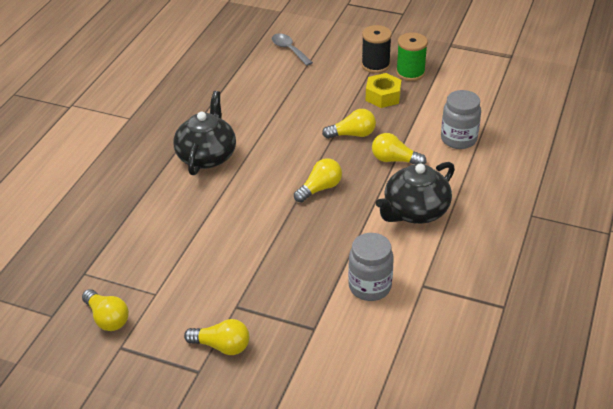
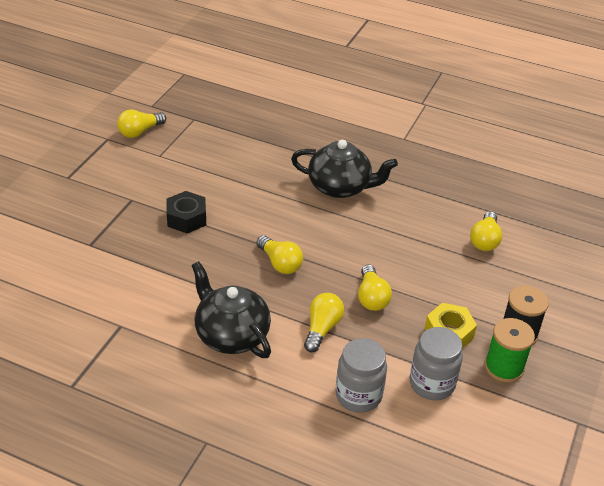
camera: 90 degrees right, 0 degrees up
yellow light bulb [184,319,249,355] -> yellow light bulb moved to [470,211,502,251]
grey spoon [272,33,313,66] -> none
grey jar [348,233,394,301] -> grey jar moved to [410,327,463,400]
none -> black nut [167,191,206,233]

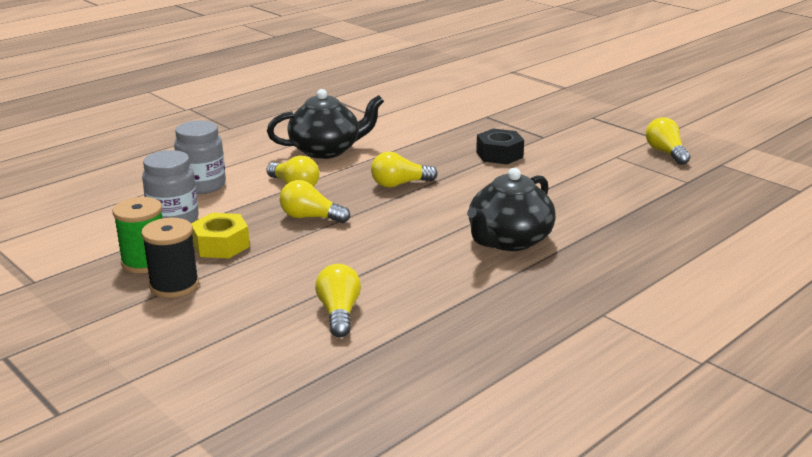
camera: 115 degrees right, 15 degrees down
yellow light bulb [470,211,502,251] -> yellow light bulb turned 45 degrees clockwise [315,264,361,337]

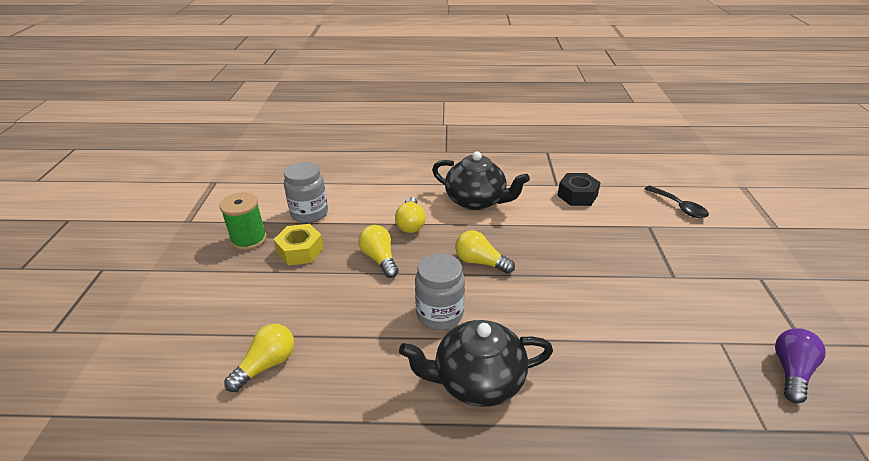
camera: 45 degrees right, 10 degrees up
black spool [141,218,199,298] -> none
grey jar [174,120,226,194] -> grey jar moved to [415,253,465,330]
black nut [476,129,524,164] -> black nut moved to [557,173,601,206]
yellow light bulb [646,117,690,165] -> purple light bulb [775,328,826,403]
none -> black spoon [645,185,709,218]

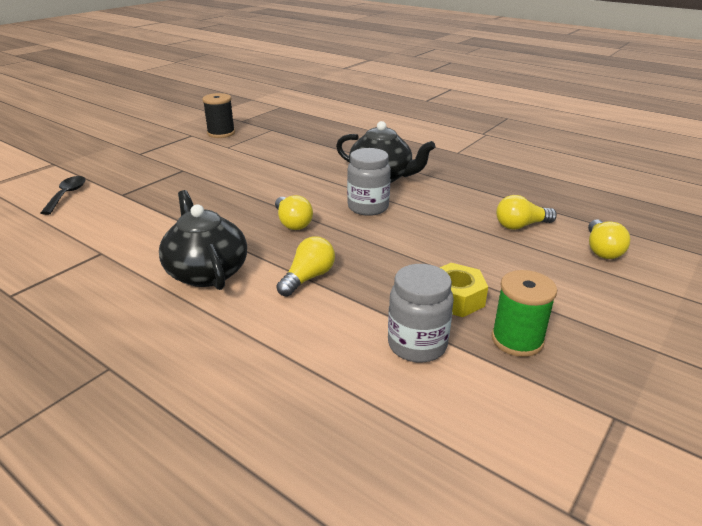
camera: 145 degrees left, 5 degrees down
yellow light bulb [358,225,399,278] -> yellow light bulb moved to [588,219,630,259]
black nut [557,173,601,206] -> none
purple light bulb [775,328,826,403] -> black spool [202,93,235,138]

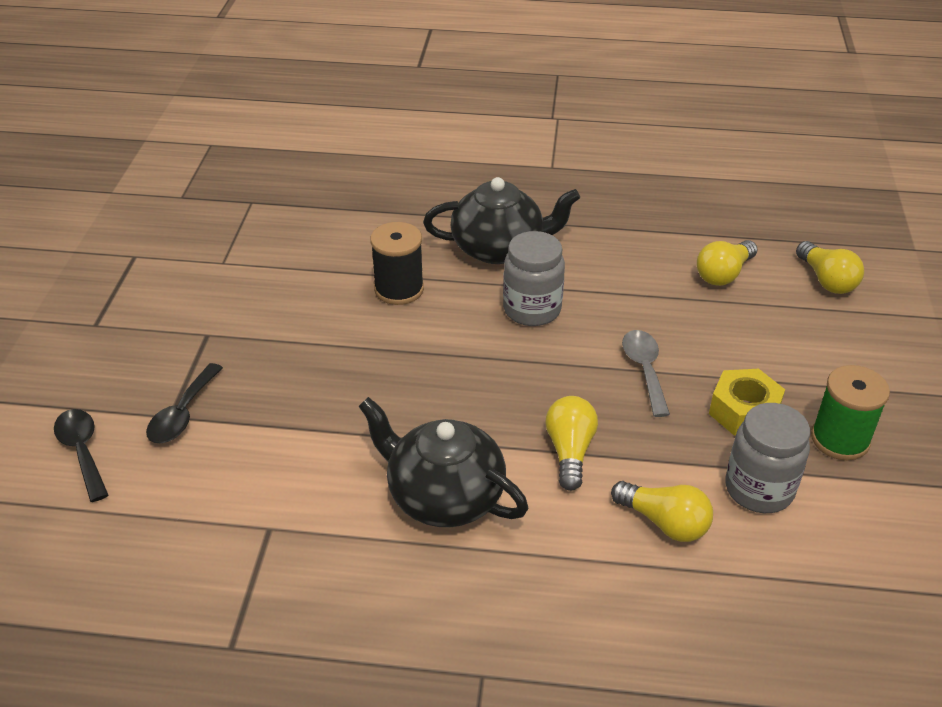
camera: 30 degrees left, 10 degrees up
black spool [202,93,235,138] -> black spool moved to [370,222,424,305]
yellow light bulb [275,195,313,230] -> yellow light bulb moved to [611,481,713,542]
none -> black spoon [146,363,223,443]
none -> grey spoon [622,330,670,417]

